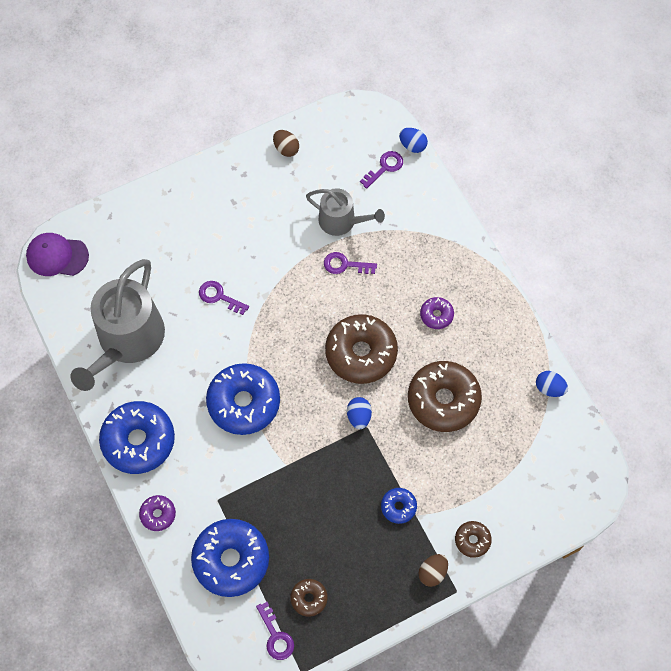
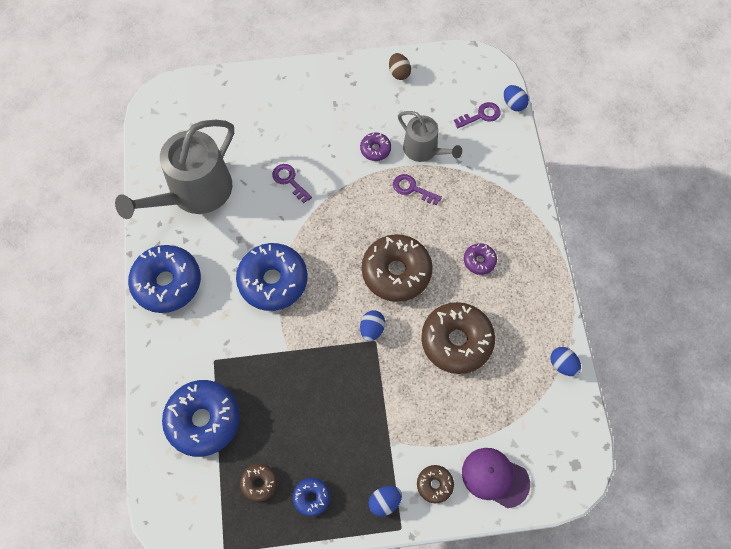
camera: 20 degrees right, 0 degrees up
purple cap [26,233,89,276] -> purple cap moved to [462,448,530,508]
purple donut [139,495,176,531] -> purple donut moved to [360,133,391,161]
purple key [256,602,294,660] -> none
blue donut [381,488,417,524] -> blue donut moved to [293,478,330,517]
brown egg [419,554,448,587] -> blue egg [368,486,402,517]

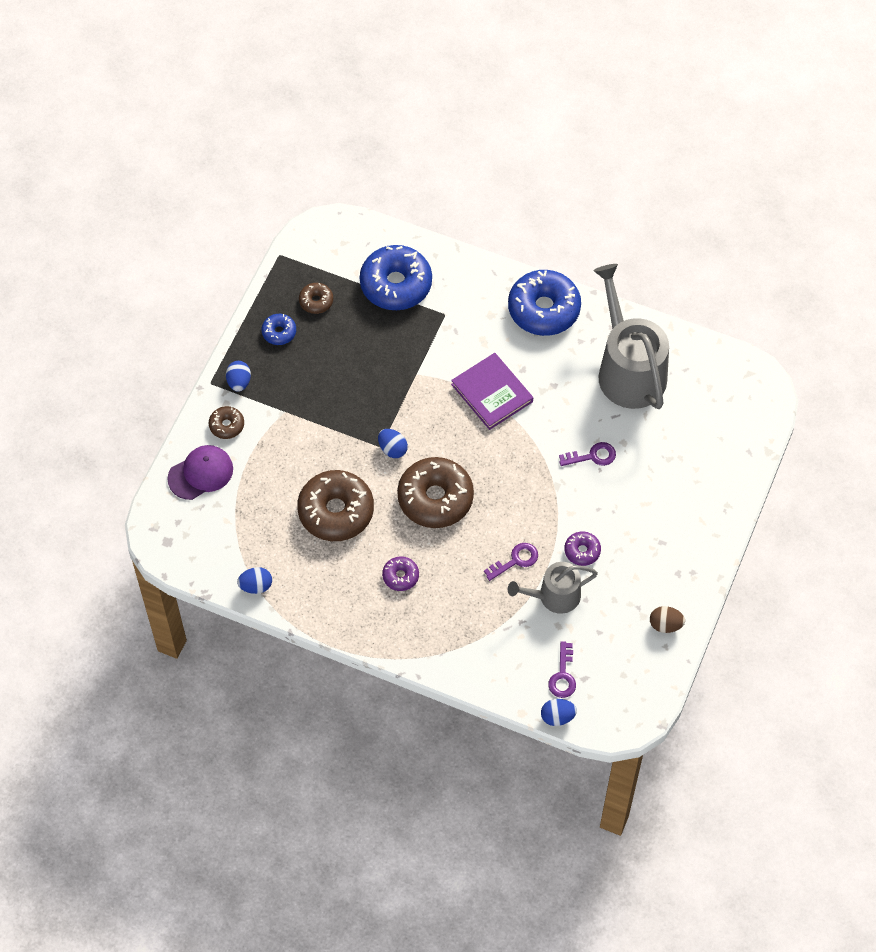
camera: 120 degrees right, 5 degrees down
blue donut [236,243,308,311] -> purple book [451,353,533,430]

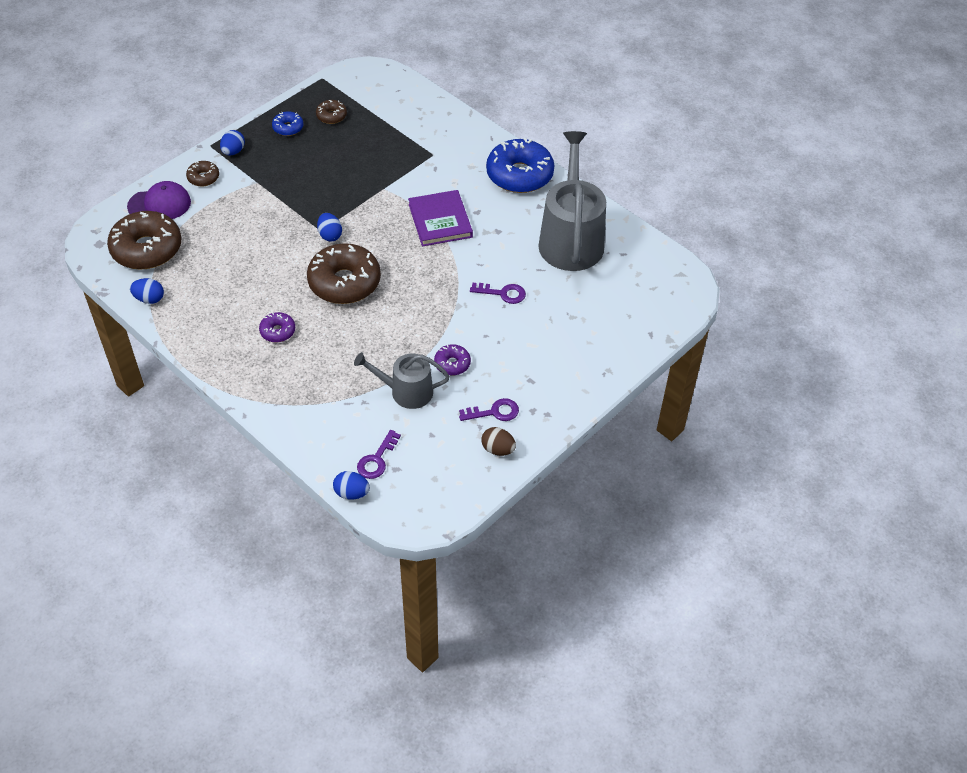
camera: 20 degrees right, 10 degrees down
brown donut [297,470,374,541] -> brown donut moved to [107,211,182,270]
blue donut [360,245,432,310] -> none
purple key [484,543,538,581] -> purple key moved to [459,398,519,421]

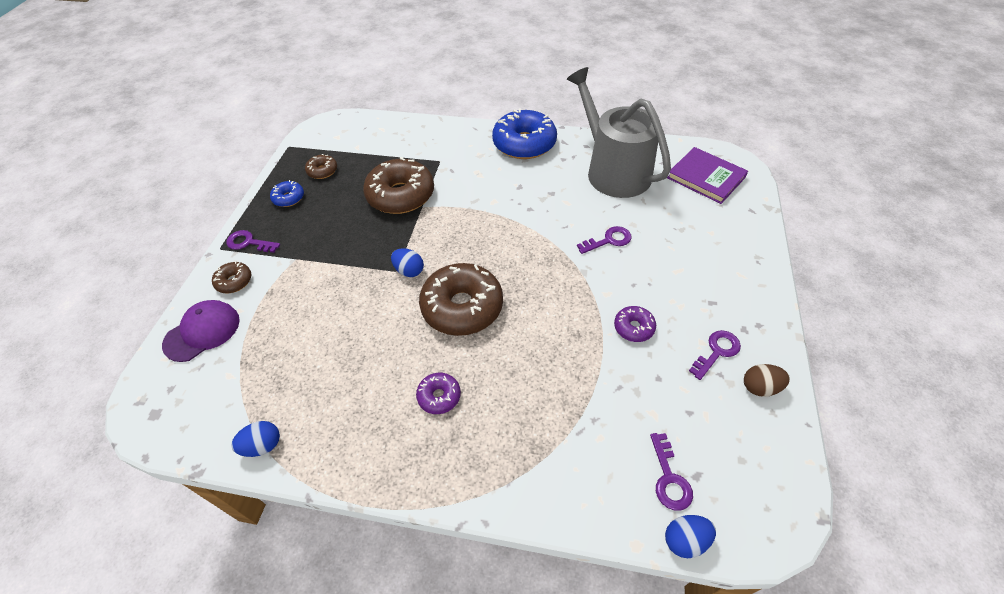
camera: 30 degrees left, 0 degrees up
brown donut [107,211,182,270] -> brown donut moved to [363,157,434,214]
blue egg [220,130,245,156] -> purple key [226,230,280,253]
grey watering can [354,352,450,409] -> none
purple book [408,190,473,247] -> purple book moved to [667,147,748,204]

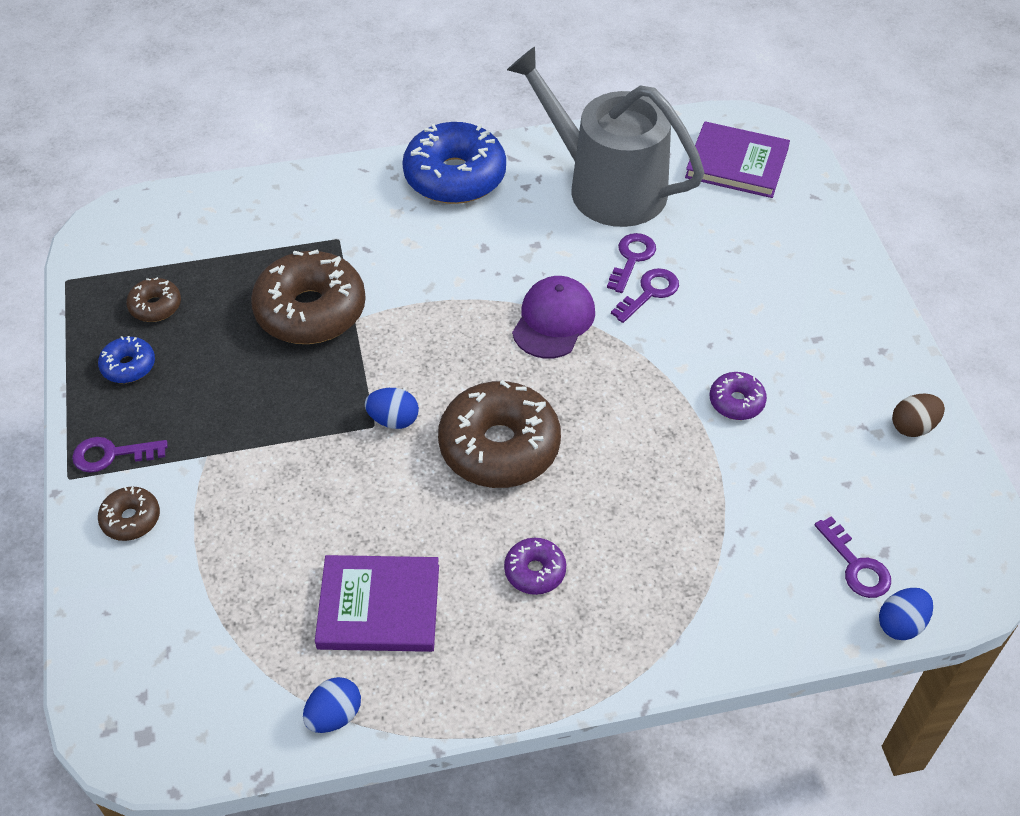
camera: 25 degrees left, 0 degrees up
purple cap [162,300,240,362] -> purple cap moved to [512,276,595,358]
purple key [689,330,741,380] -> purple key moved to [607,233,656,293]
none -> purple book [315,555,439,652]

